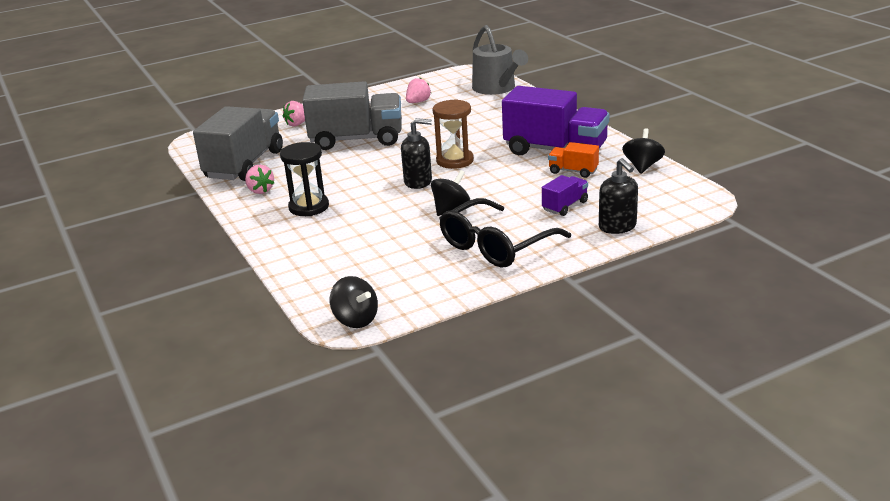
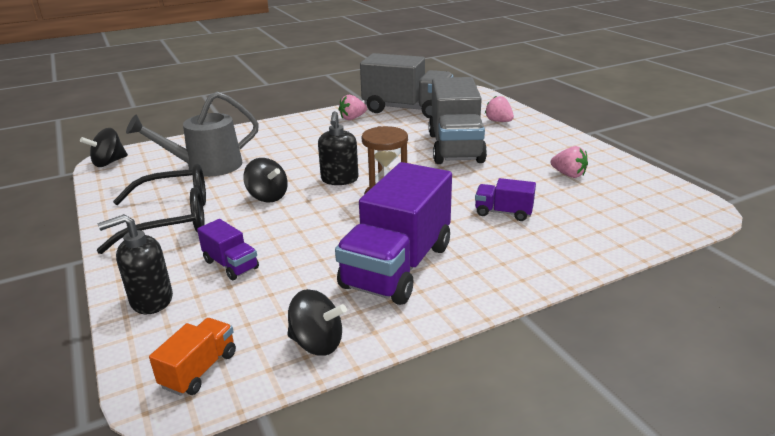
camera: 90 degrees right, 0 degrees up
black hourglass [280,142,329,216] -> none
black glasses [439,198,571,267] -> black glasses turned 120 degrees clockwise [96,164,206,254]
grey watering can [472,25,528,95] -> grey watering can moved to [126,92,259,177]
orange truck [548,142,599,178] -> orange truck moved to [149,318,236,396]
none -> purple truck [475,178,536,221]

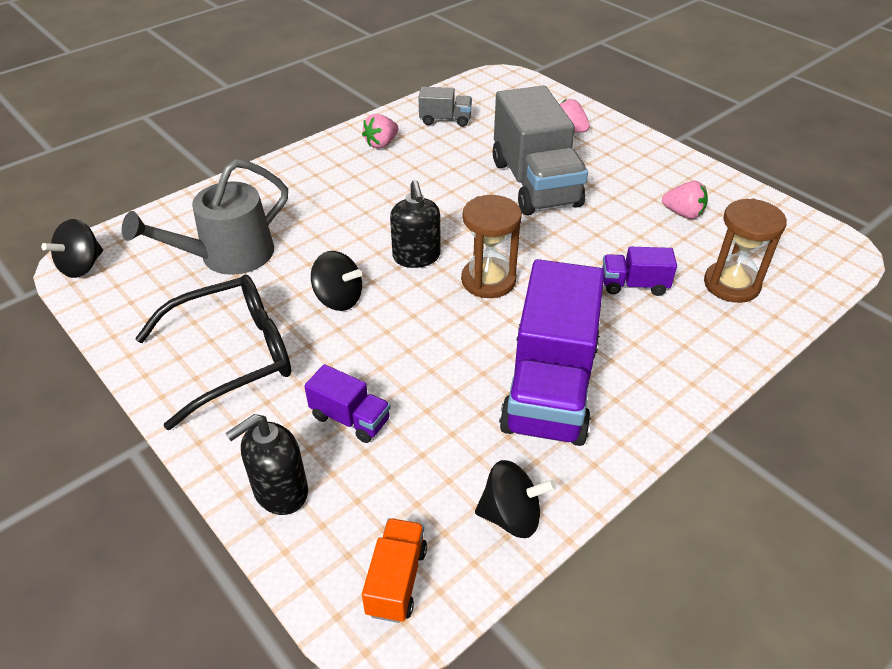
camera: 15 degrees left, 15 degrees up
grey truck [360,53,454,119] -> grey truck [418,87,472,127], size x0.46
none -> brown hourglass [704,198,787,303]

